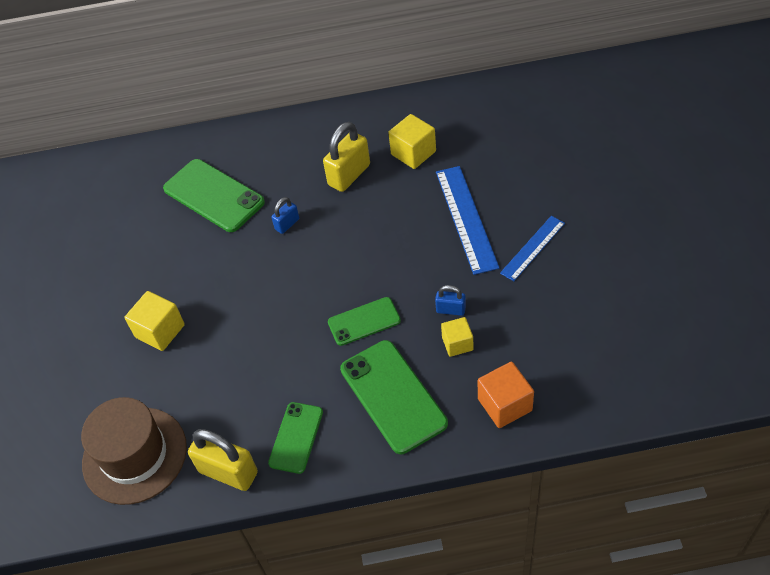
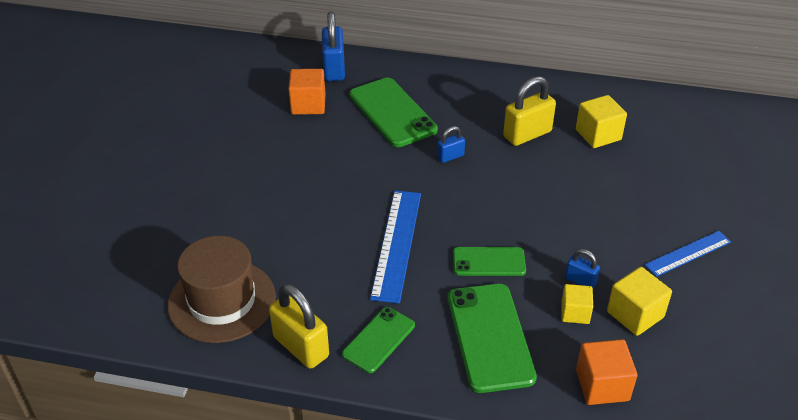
camera: 15 degrees right, 10 degrees down
yellow cube [124,291,185,351] -> yellow cube moved to [607,267,672,336]
blue ruler [436,166,499,275] -> blue ruler moved to [370,191,421,303]
none -> orange cube [288,69,326,115]
none -> blue padlock [322,11,345,81]

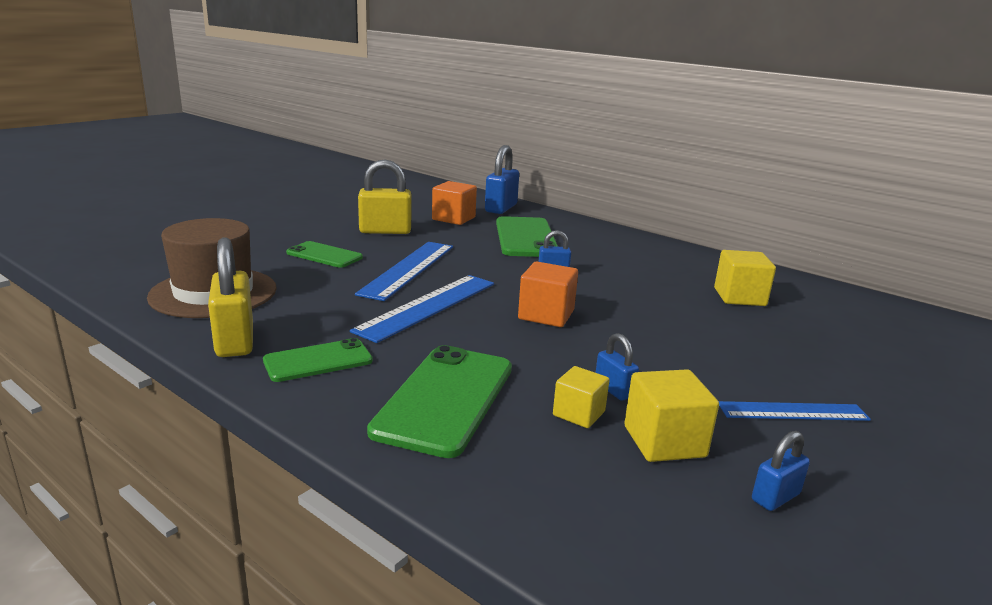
camera: 25 degrees right, 20 degrees down
green phone [453,247,526,276] -> green phone moved to [286,241,363,268]
yellow padlock [503,76,556,146] -> yellow padlock moved to [358,159,411,234]
orange cube [576,339,637,405] -> orange cube moved to [518,262,578,327]
none -> blue ruler [355,242,453,301]
none -> blue padlock [752,431,810,511]

